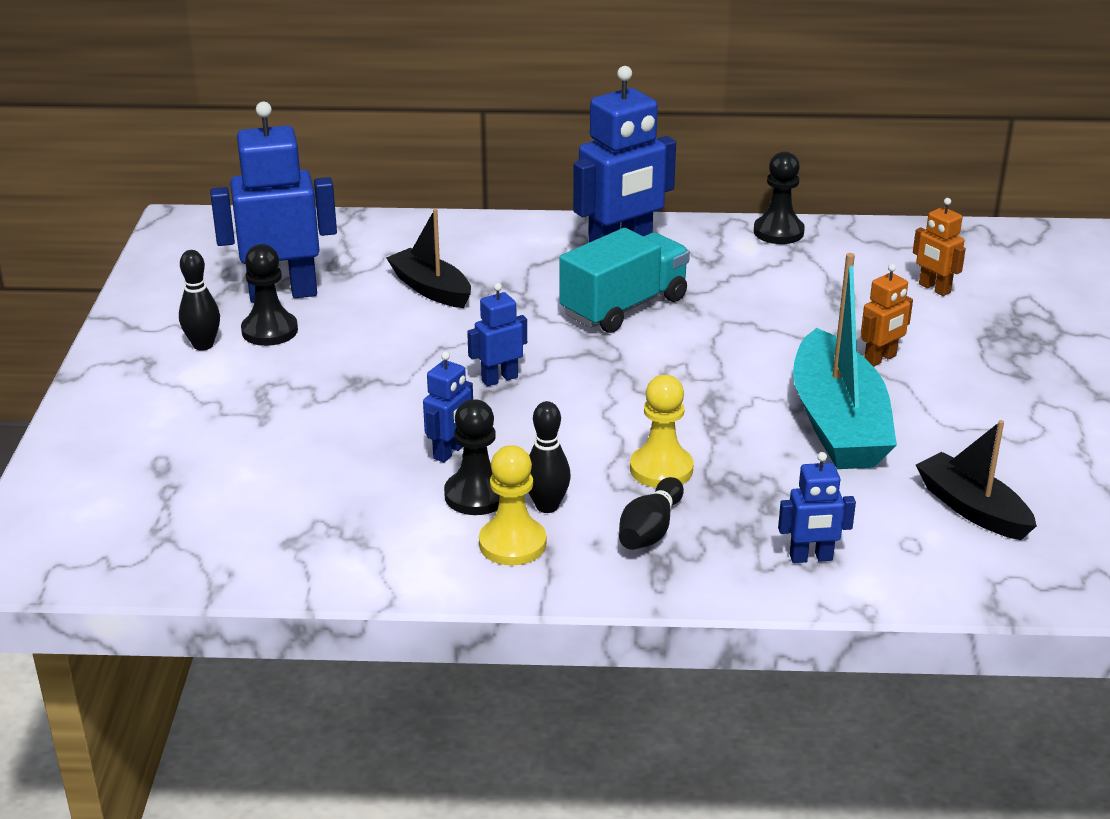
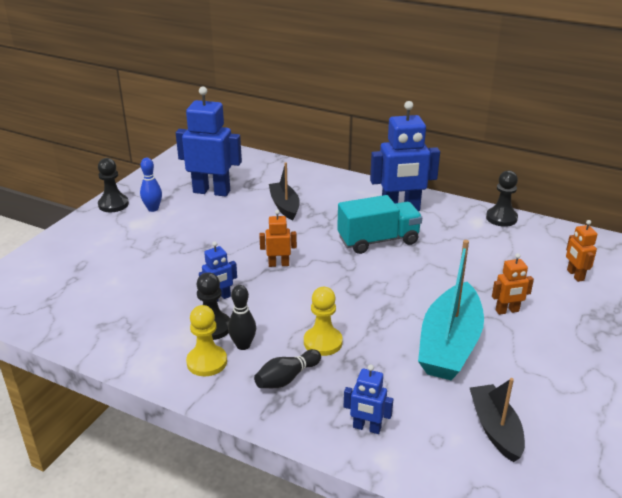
camera: 25 degrees right, 0 degrees up
black bowling pin [179,250,220,351] -> blue bowling pin [140,158,162,212]
black pawn [241,244,298,346] -> black pawn moved to [98,158,129,212]
blue robot [467,283,527,386] -> orange robot [259,210,297,267]

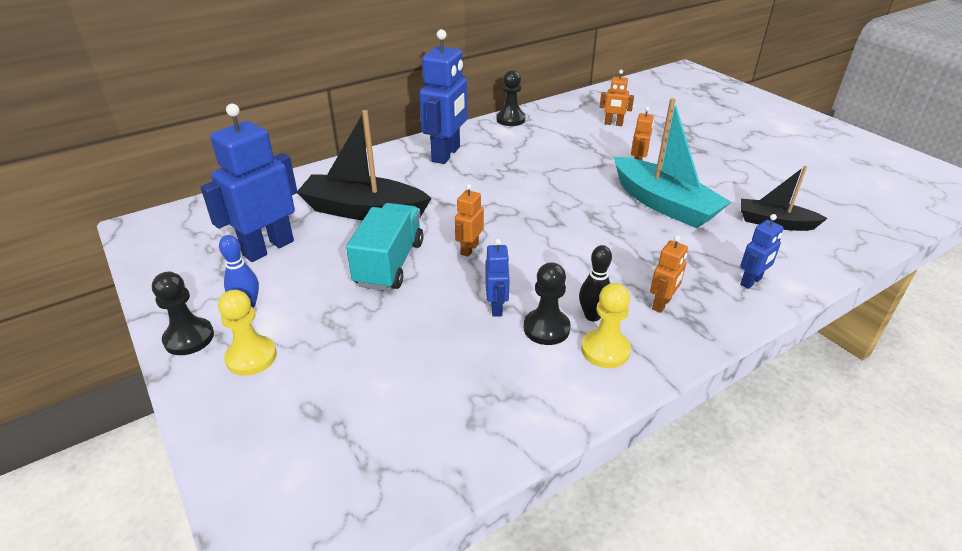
camera: 60 degrees left, 5 degrees up
black bowling pin [254,349,321,388] -> orange robot [650,235,688,313]
black boat [269,162,300,220] -> black boat [297,110,432,221], size x1.68
yellow pawn [304,287,343,356] -> yellow pawn moved to [218,290,277,376]
turquoise truck [337,195,422,254] -> turquoise truck moved to [346,203,423,291]

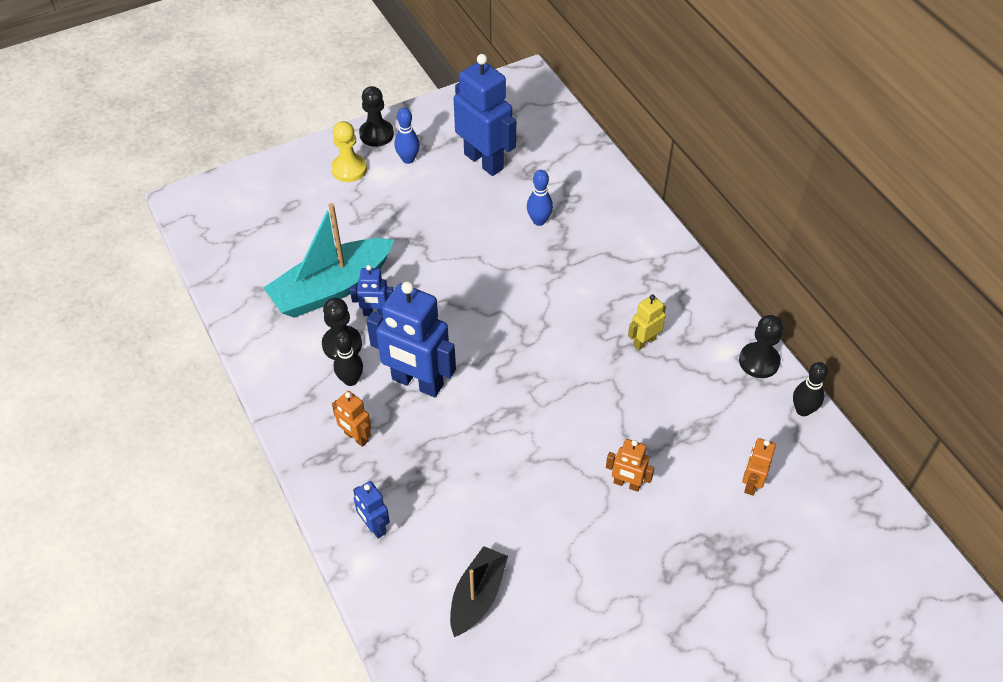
camera: 95 degrees right, 15 degrees up
black boat [297,110,432,221] -> blue bowling pin [527,170,553,226]
turquoise truck [346,203,423,291] -> none
blue robot [419,29,468,164] -> blue robot moved to [366,281,456,397]
orange robot [455,184,484,257] -> none
yellow pawn [581,283,631,368] -> none
turquoise boat [614,98,731,228] -> turquoise boat moved to [263,203,394,318]
none -> yellow robot [628,295,666,350]
none -> black bowling pin [793,362,828,416]

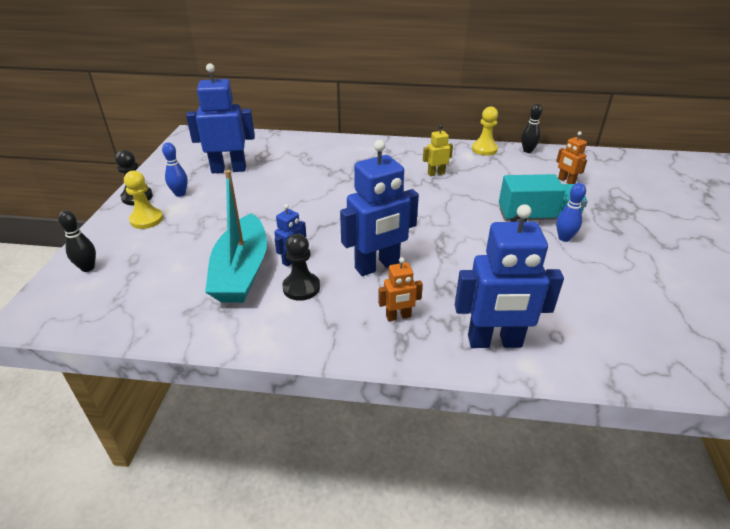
camera: 55 degrees left, 15 degrees down
black bowling pin [334,331,363,386] -> black bowling pin moved to [58,210,96,272]
blue robot [353,481,390,538] -> blue robot [455,204,564,348], size x2.03
black boat [450,546,508,637] -> none
blue bowling pin [527,170,553,226] -> blue bowling pin moved to [556,183,586,242]
orange robot [606,439,654,492] -> turquoise truck [499,174,588,222]
yellow robot [628,295,666,350] -> yellow robot turned 75 degrees clockwise [423,125,453,176]
black pawn [739,315,783,378] -> yellow pawn [472,106,498,155]

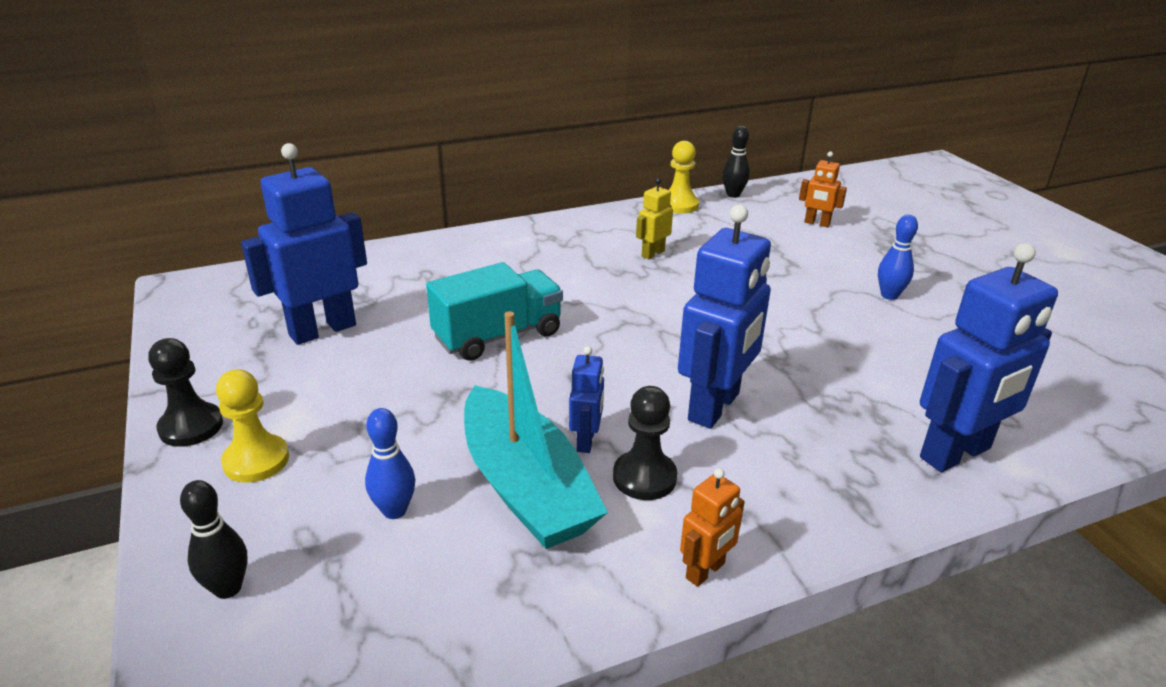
camera: 30 degrees left, 5 degrees down
blue bowling pin [162,142,188,197] -> blue bowling pin moved to [365,408,415,519]
orange robot [378,257,423,321] -> orange robot moved to [680,468,745,587]
turquoise truck [499,174,588,222] -> turquoise truck moved to [426,262,563,361]

